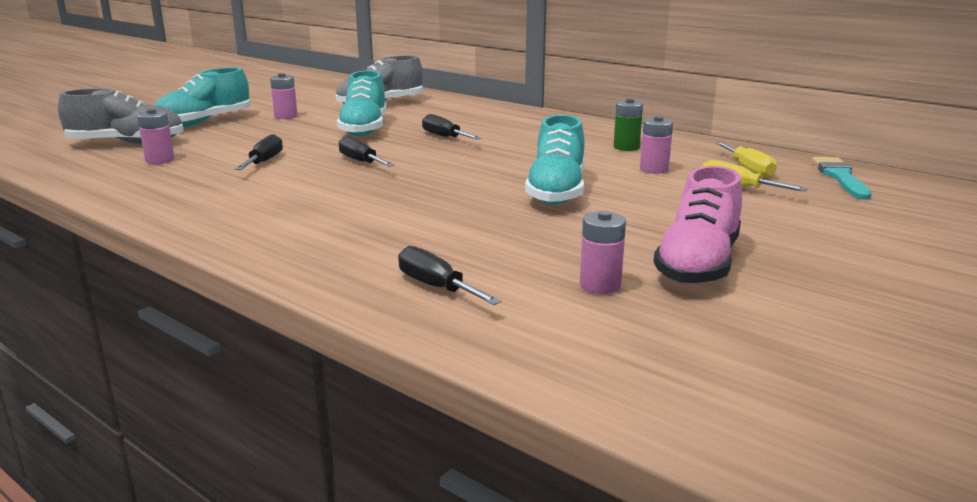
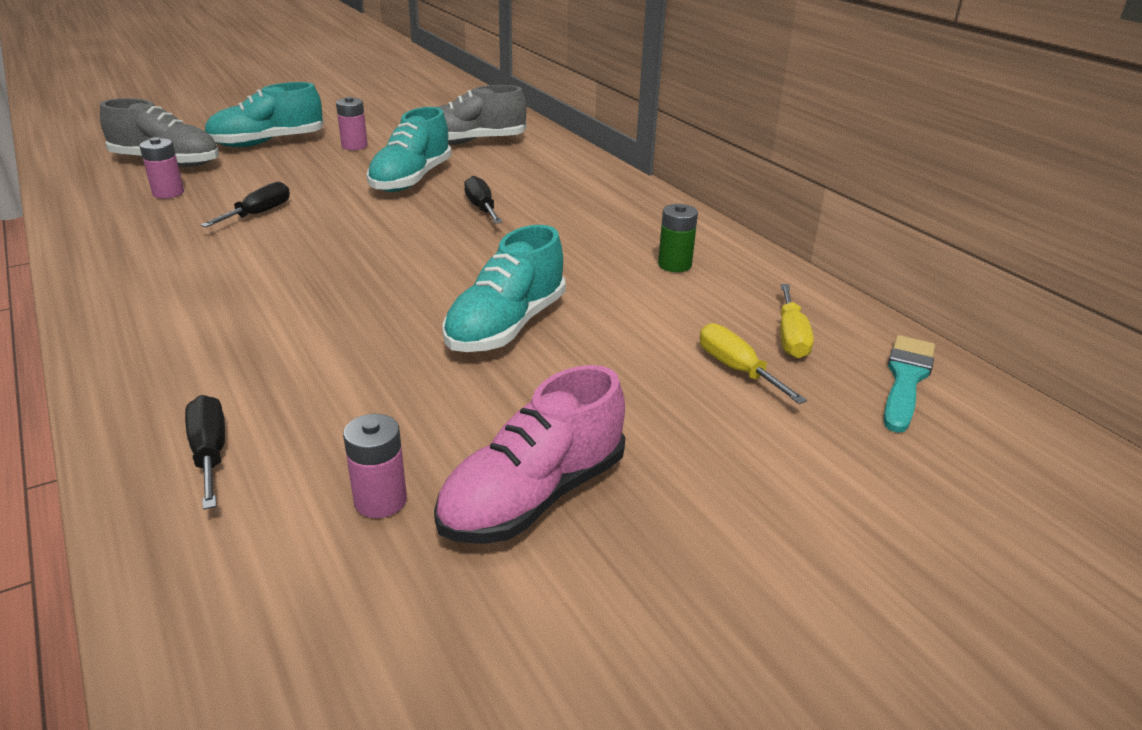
camera: 20 degrees right, 10 degrees up
black screwdriver [339,136,395,167] -> none
pink battery [640,116,673,174] -> none

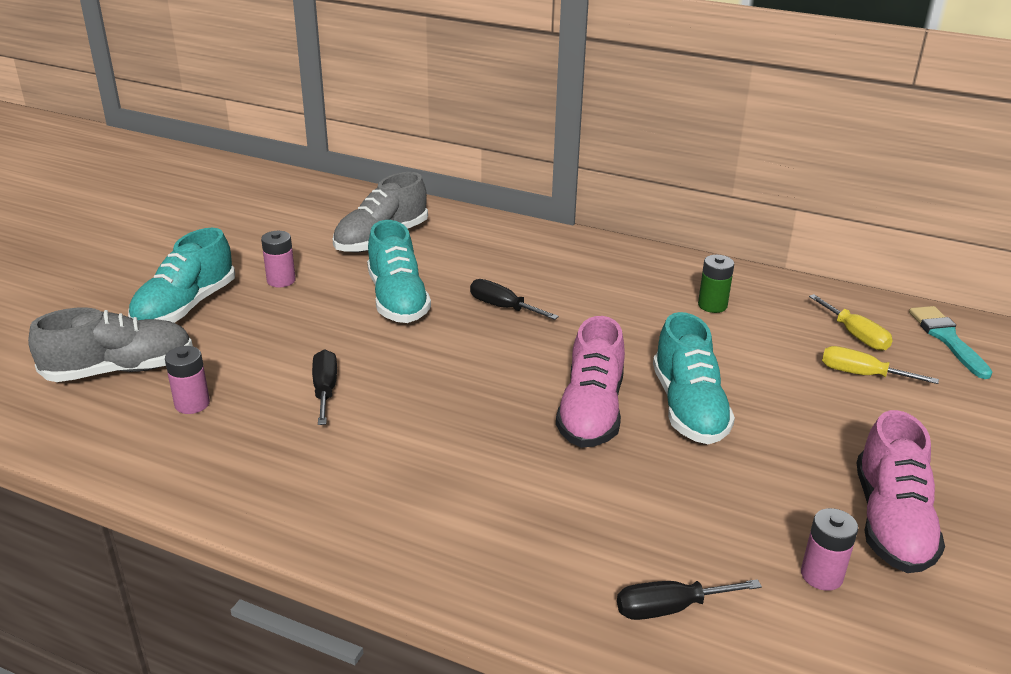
camera: 35 degrees left, 0 degrees up
black screwdriver [185,395,225,510] -> black screwdriver turned 45 degrees counterclockwise [617,579,762,620]
none -> pink shoe [556,316,625,448]

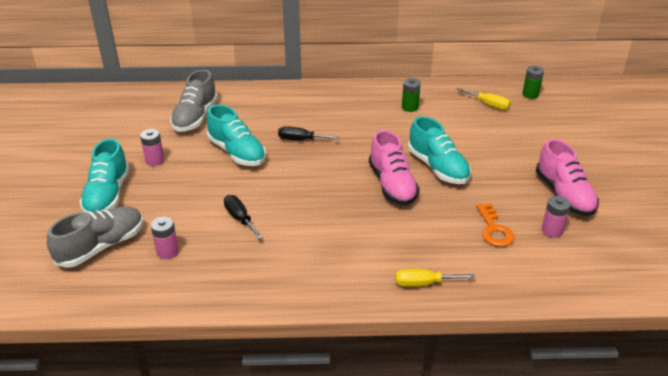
camera: 25 degrees left, 5 degrees up
black screwdriver [617,579,762,620] -> none
yellow screwdriver [822,346,939,384] -> yellow screwdriver moved to [395,269,475,287]
turquoise brush [909,306,993,379] -> green battery [522,66,544,99]
none -> orange key [476,203,515,247]

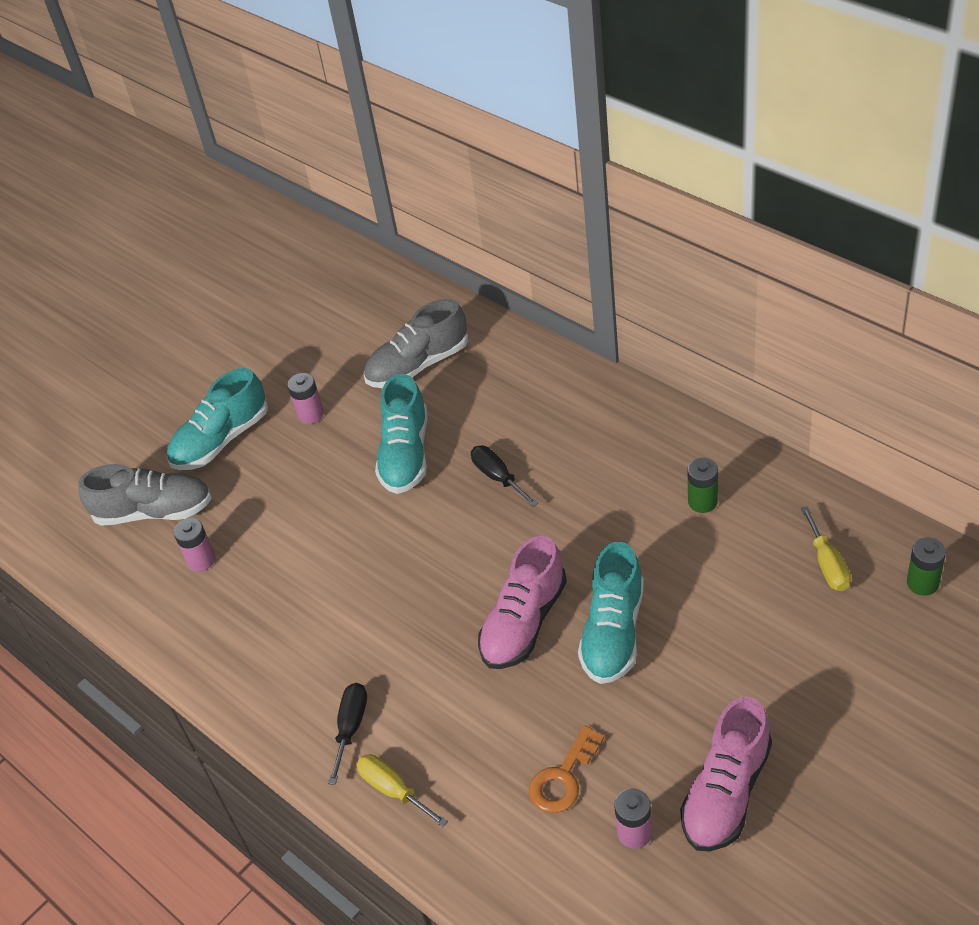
camera: 50 degrees right, 10 degrees up
black screwdriver [224,195,263,239] -> black screwdriver moved to [328,683,367,785]

